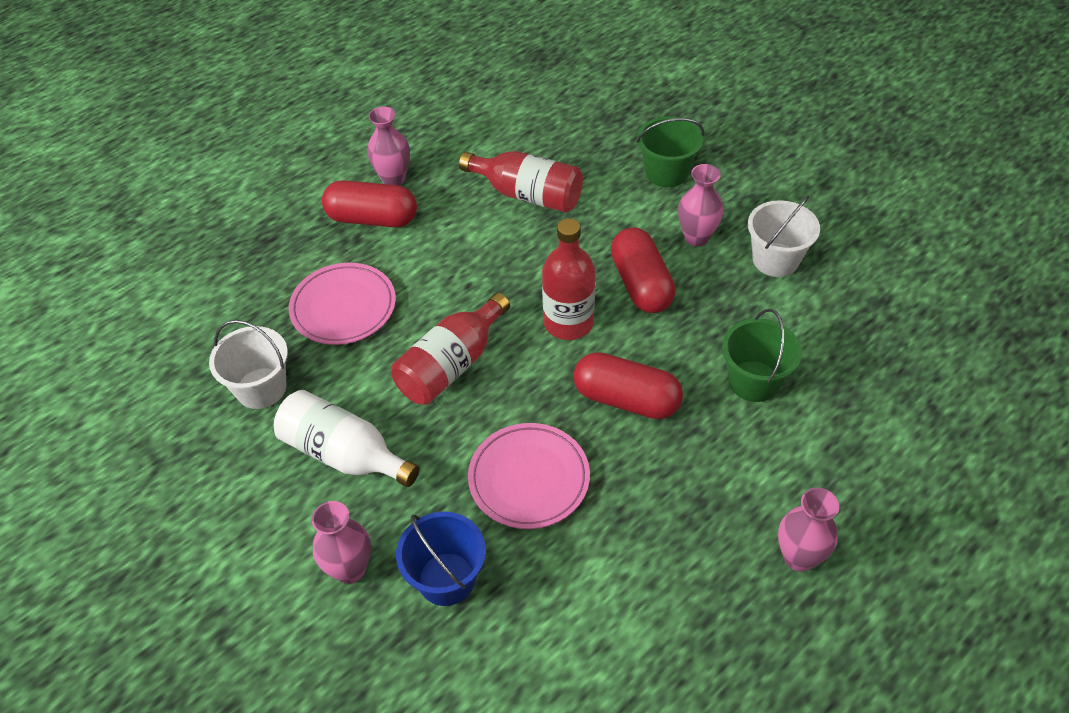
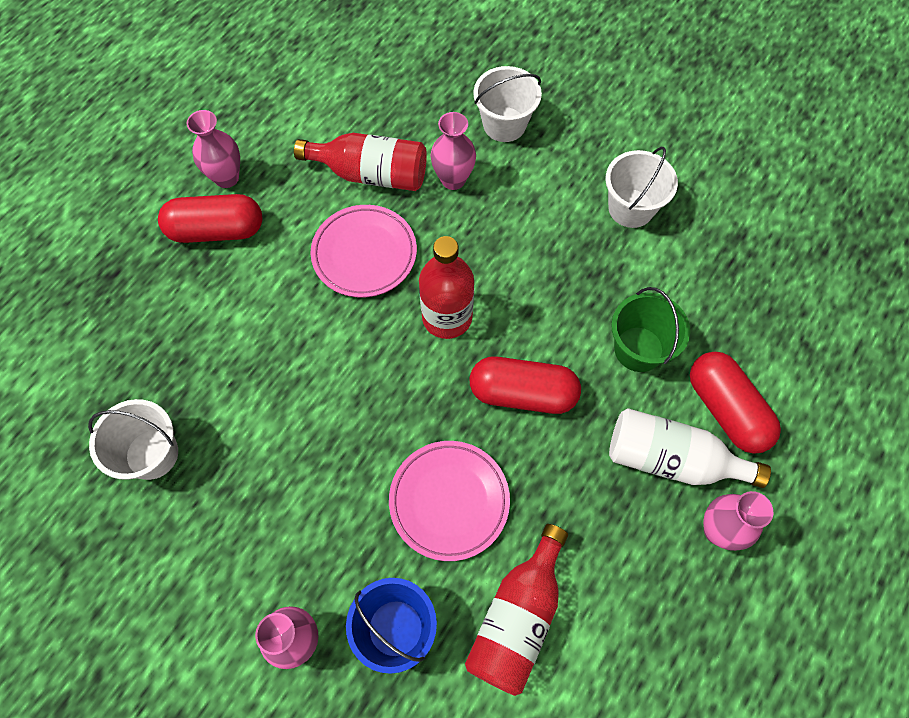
camera: 15 degrees left, 15 degrees up
white bottle [274,390,420,487] -> white bottle moved to [609,408,771,488]
pink plate [289,263,396,345] -> pink plate moved to [310,205,417,297]
red bottle [391,293,510,405] -> red bottle moved to [465,524,568,696]
red capsule [611,228,675,313] -> red capsule moved to [690,352,781,454]
green bucket [637,116,704,187] -> white bucket [473,66,542,142]
pink vase [678,164,724,246] -> pink vase moved to [431,112,476,190]

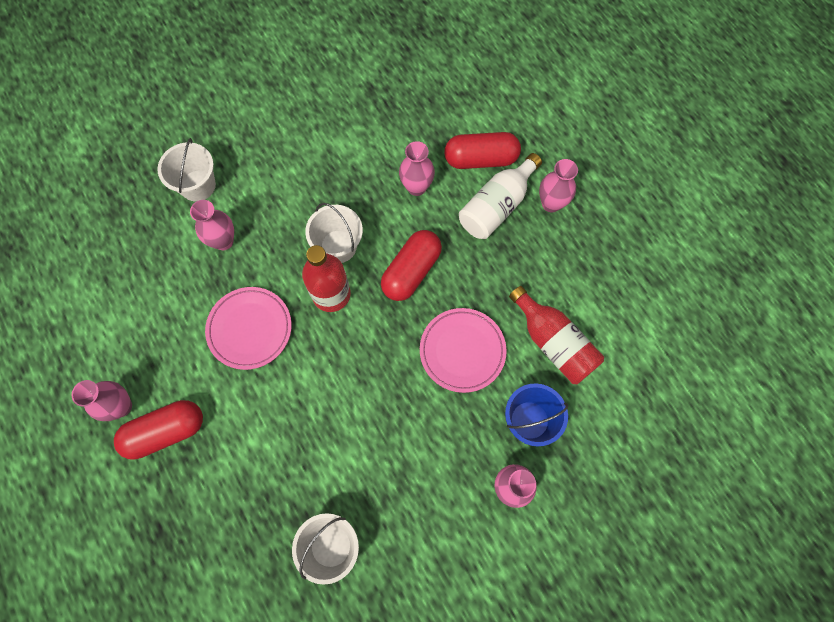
camera: 65 degrees left, 5 degrees up
red capsule [158,194,262,243] -> red capsule turned 45 degrees clockwise [114,400,203,460]
red bottle [294,133,427,191] -> none
white bucket [605,147,678,228] -> white bucket moved to [305,203,363,263]
green bucket [611,287,690,372] -> pink vase [399,141,435,196]

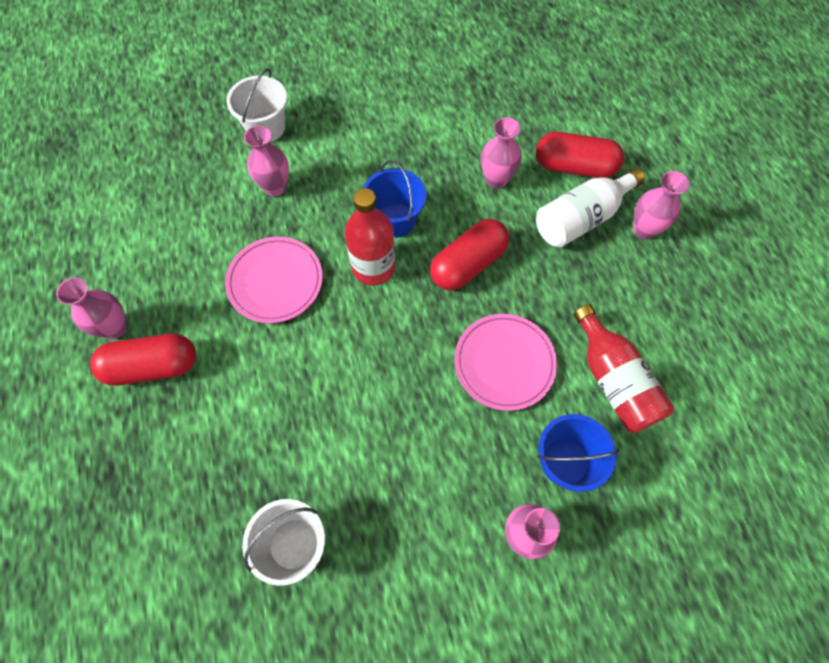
camera: 15 degrees right, 5 degrees down
white bucket [305,203,363,263] -> blue bucket [363,160,426,238]

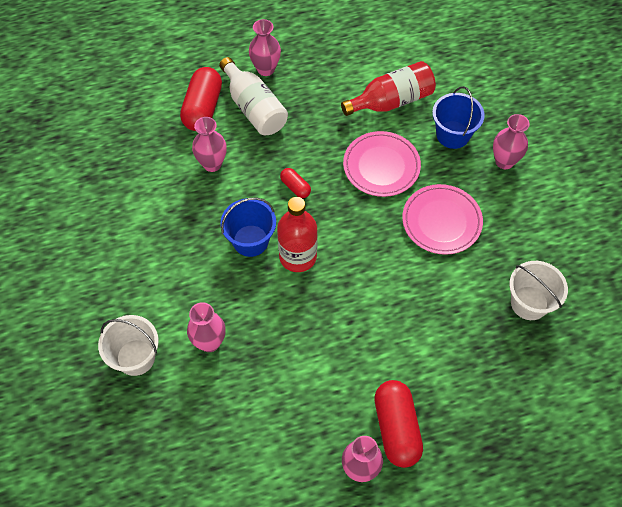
camera: 90 degrees left, 5 degrees down
pink plate [225,236,323,323] -> pink plate moved to [402,184,483,255]
red capsule [430,219,509,291] -> red capsule [280,168,311,198], size x0.51

